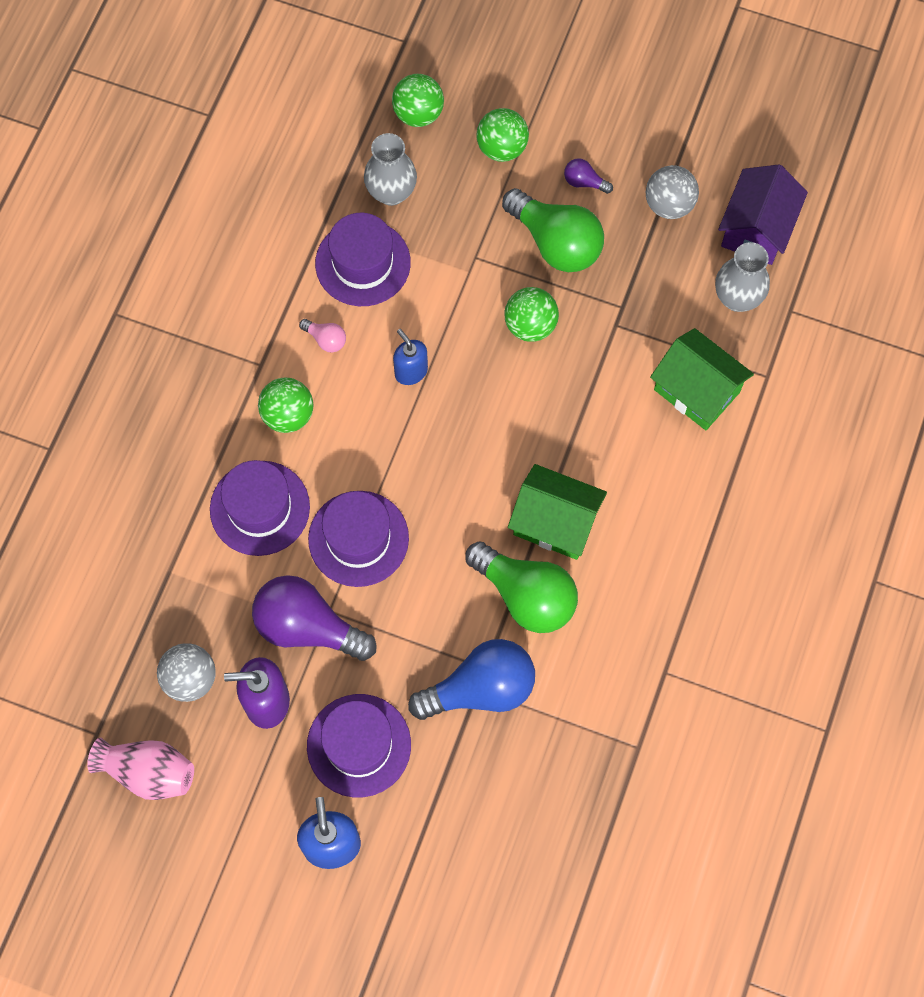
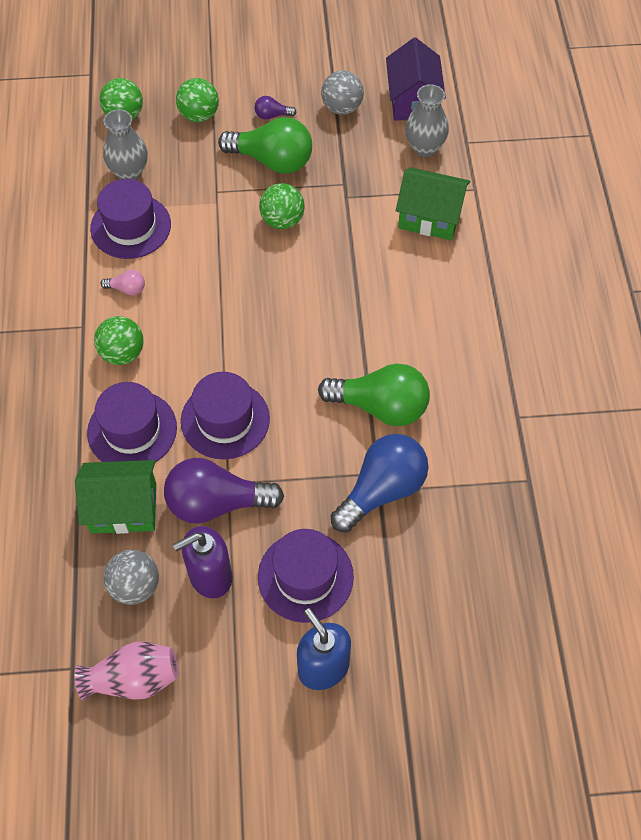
camera: 25 degrees left, 10 degrees down
blue soap dispenser [393,329,428,385] -> none
green house [508,464,607,560] -> green house moved to [75,460,156,534]

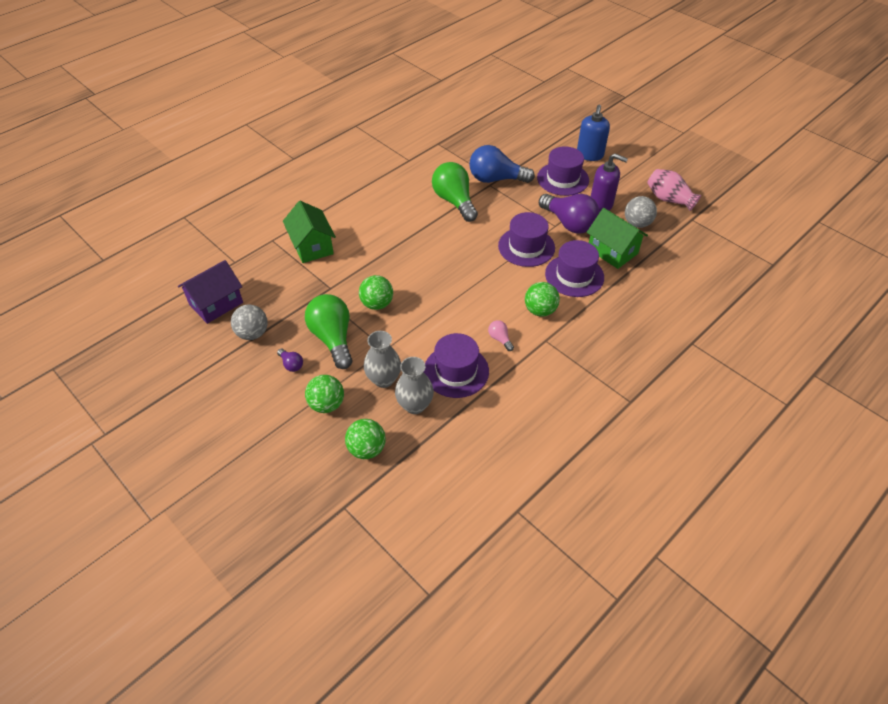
camera: 130 degrees left, 10 degrees down
grey vase [405,84,449,157] -> grey vase moved to [364,331,401,388]

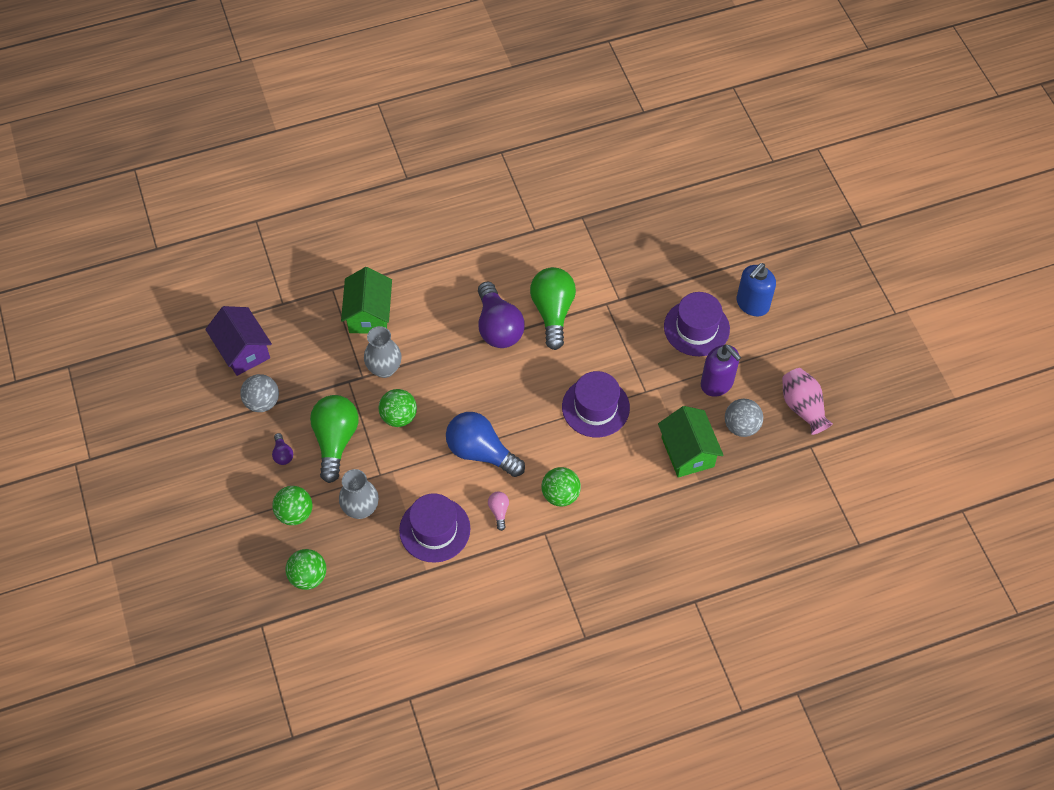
camera: 25 degrees right, 10 degrees up
purple house [178,260,243,324] -> purple house turned 75 degrees clockwise [205,306,272,376]
grey vase [395,357,434,414] -> grey vase moved to [364,326,402,378]
blue light bulb [469,145,535,183] -> blue light bulb moved to [446,412,525,477]
purple light bulb [539,194,599,233] -> purple light bulb moved to [478,281,525,348]
purple hat [545,240,604,297] -> none

